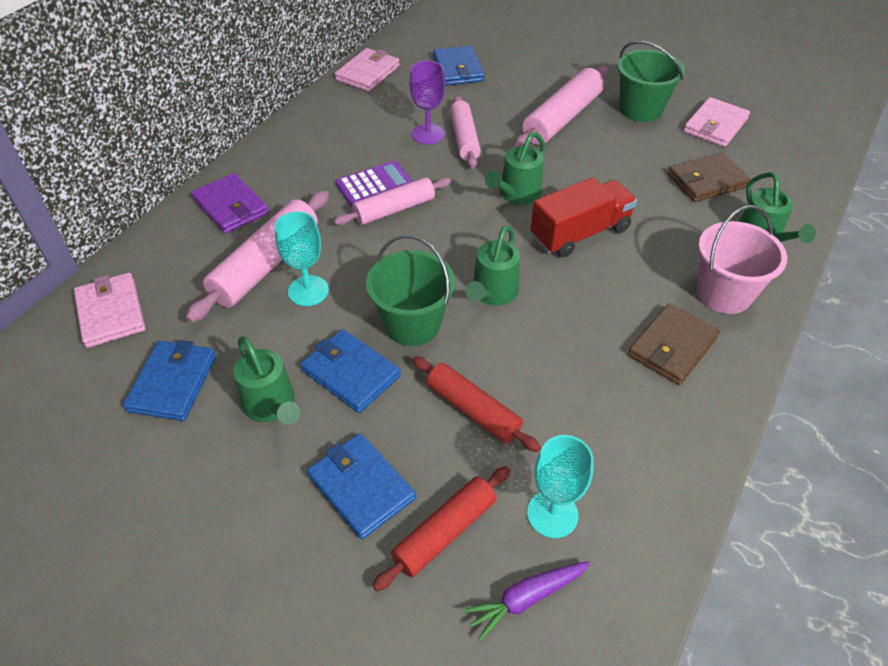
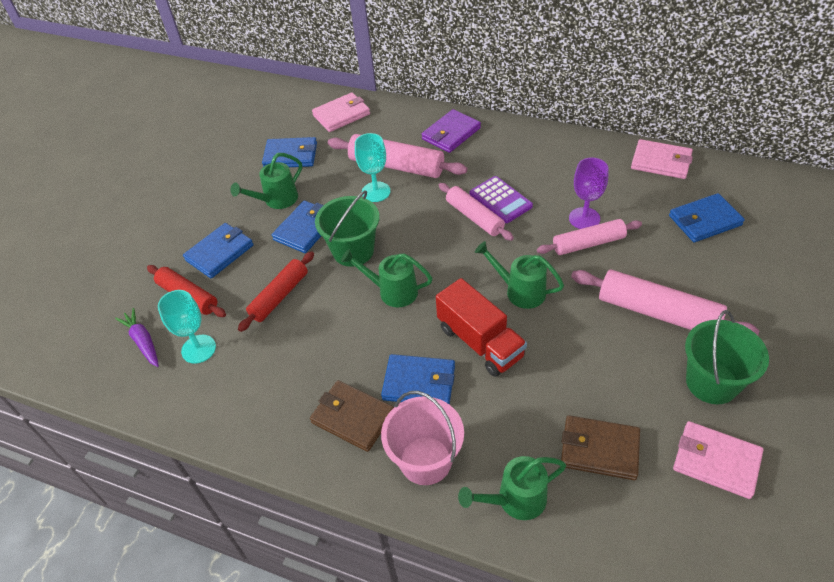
camera: 85 degrees right, 0 degrees up
brown wallet [668,153,751,202] -> brown wallet turned 45 degrees counterclockwise [561,415,640,480]
none -> blue wallet [381,354,455,405]

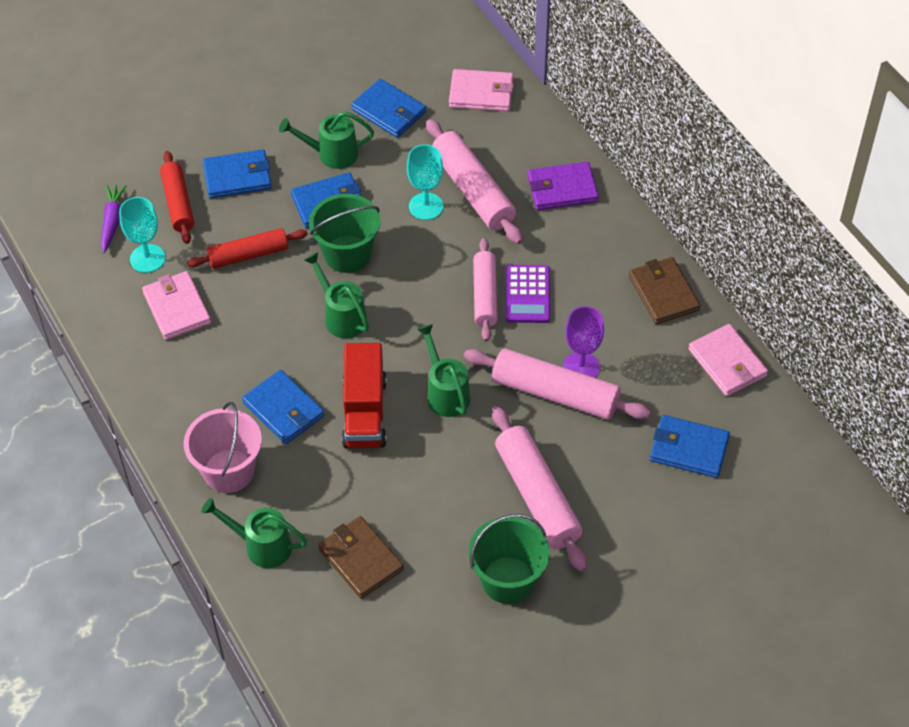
camera: 35 degrees right, 5 degrees up
brown wallet [310,380,394,452] -> brown wallet moved to [629,257,701,324]
pink rolling pin [537,219,642,255] -> pink rolling pin [463,349,651,420], size x1.50
pink wallet [673,421,763,499] -> pink wallet moved to [142,271,211,340]

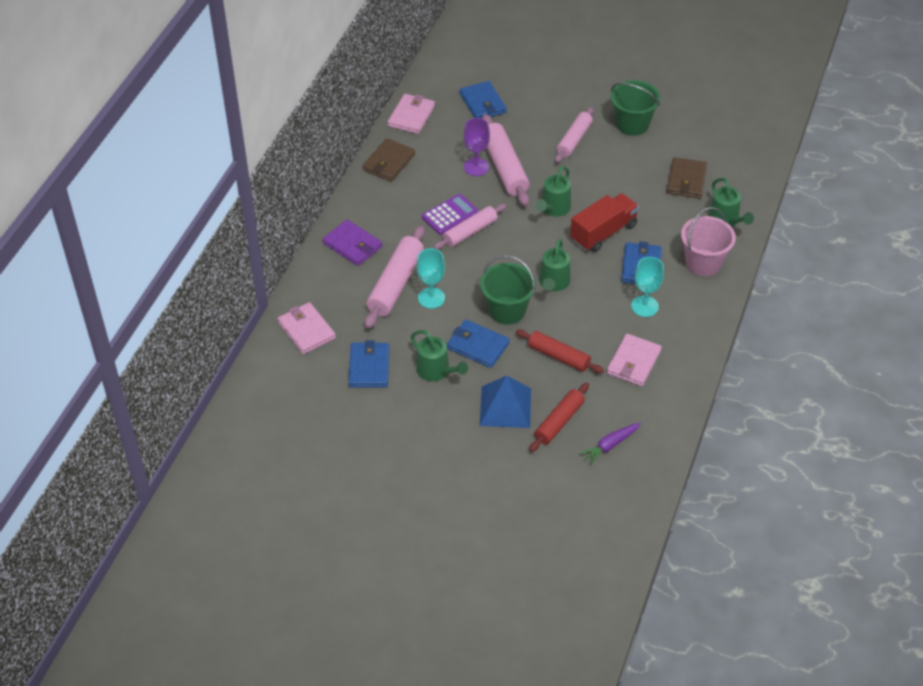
camera: 130 degrees left, 5 degrees down
turquoise goblet [119,197,165,273] -> turquoise goblet moved to [631,257,664,317]
blue wallet [203,149,272,199] -> blue pyramid [480,376,531,428]
pink rolling pin [492,406,587,572] -> pink rolling pin [555,107,594,163], size x0.66

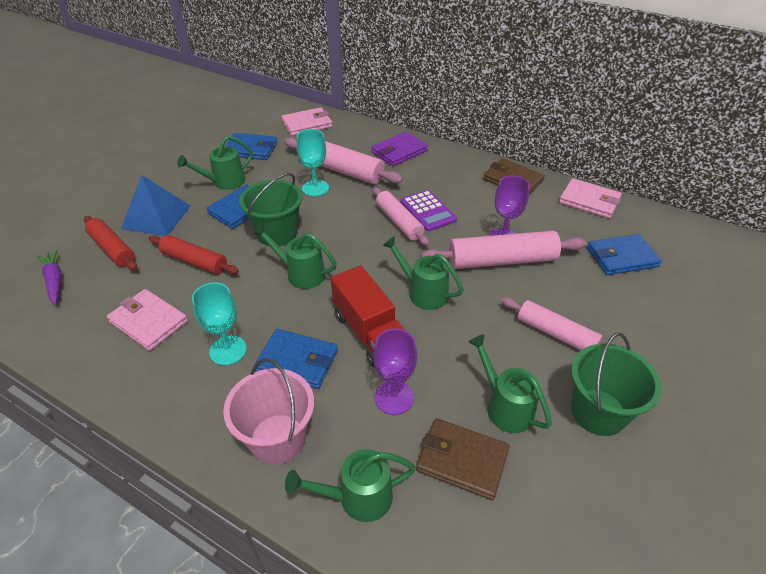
camera: 100 degrees right, 5 degrees down
red rolling pin [516,329,604,373] -> red rolling pin turned 75 degrees clockwise [149,235,239,275]
none -> purple goblet [373,328,417,415]
none -> green watering can [468,334,552,433]

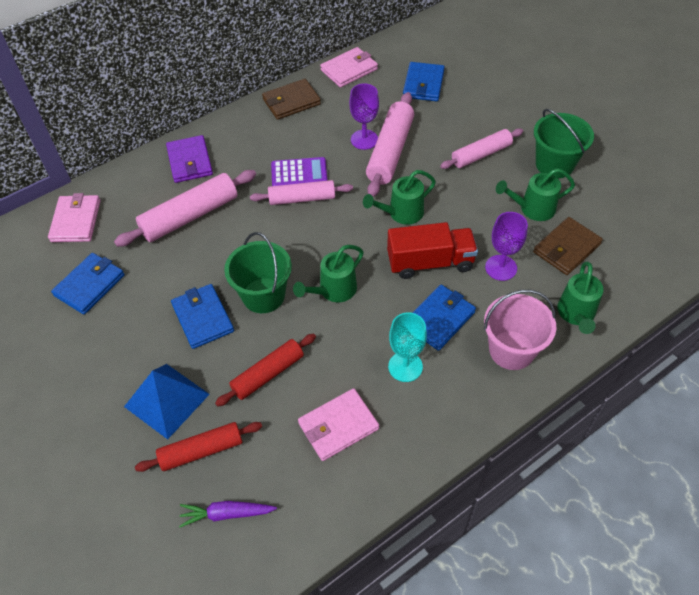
camera: 65 degrees left, 10 degrees up
green watering can [177,136,253,190] -> none
turquoise goblet [296,129,329,197] -> none

